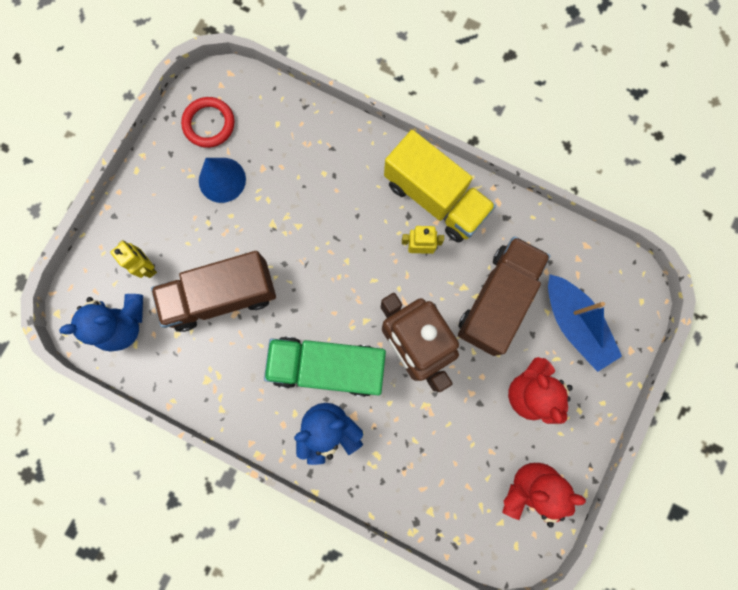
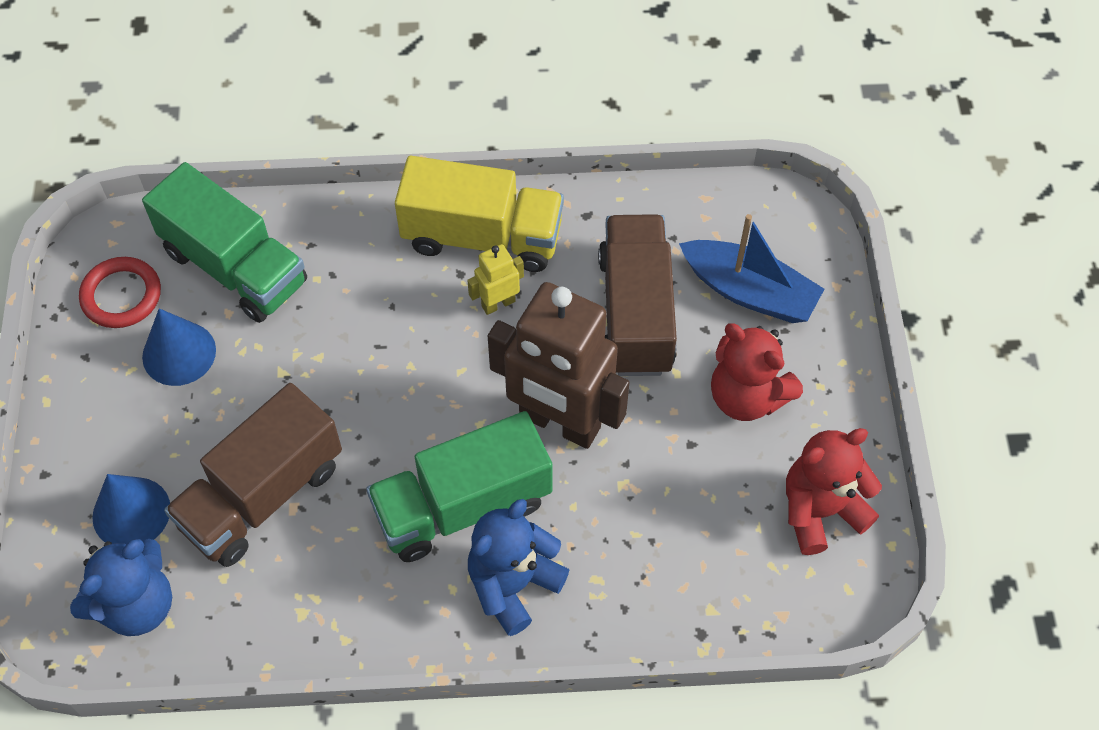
camera: 30 degrees left, 20 degrees down
yellow robot [110,240,157,278] -> blue cone [92,474,170,544]
none -> green truck [142,162,307,323]

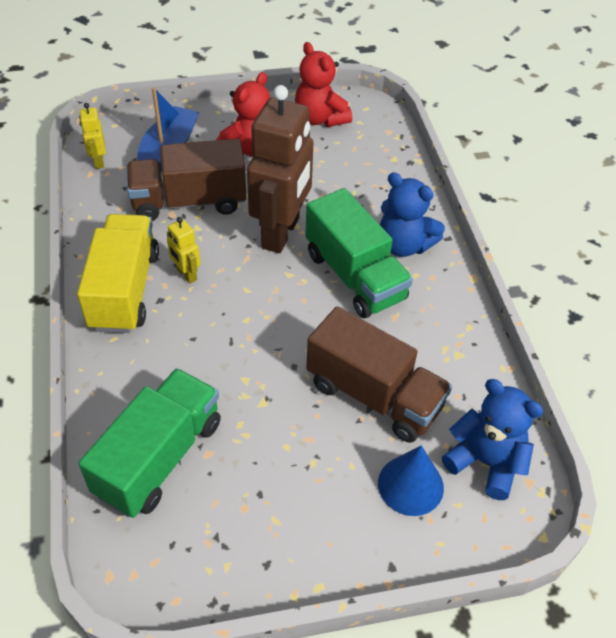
camera: 100 degrees left, 10 degrees down
red ring [79,257,161,328] -> none
blue cone [142,308,216,386] -> none
none -> yellow robot [79,103,106,169]

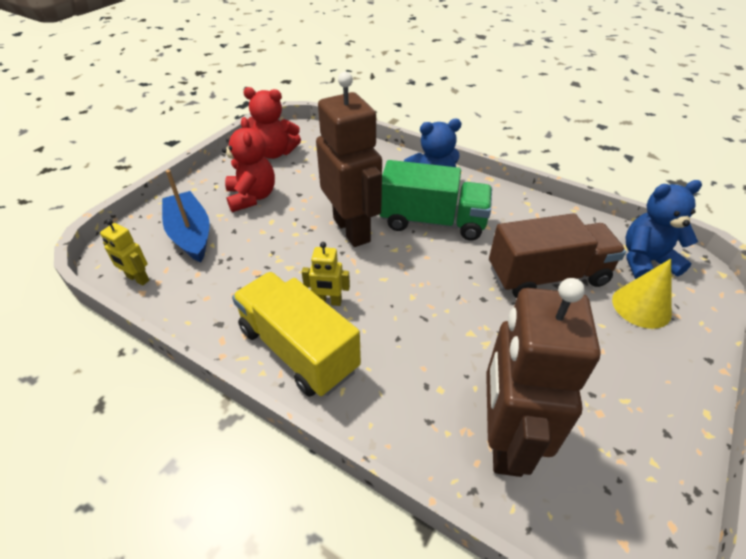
camera: 45 degrees left, 5 degrees down
green truck [79,368,221,518] -> brown robot [486,278,601,477]
brown truck [126,139,246,221] -> none
blue cone [378,445,444,516] -> yellow cone [612,259,672,329]

